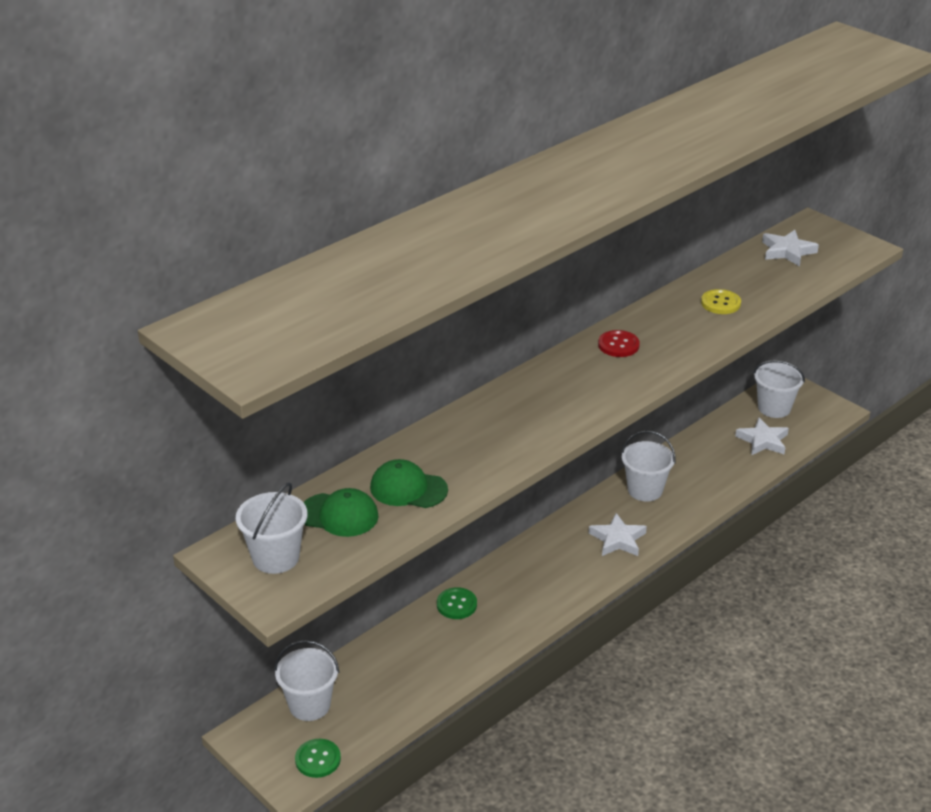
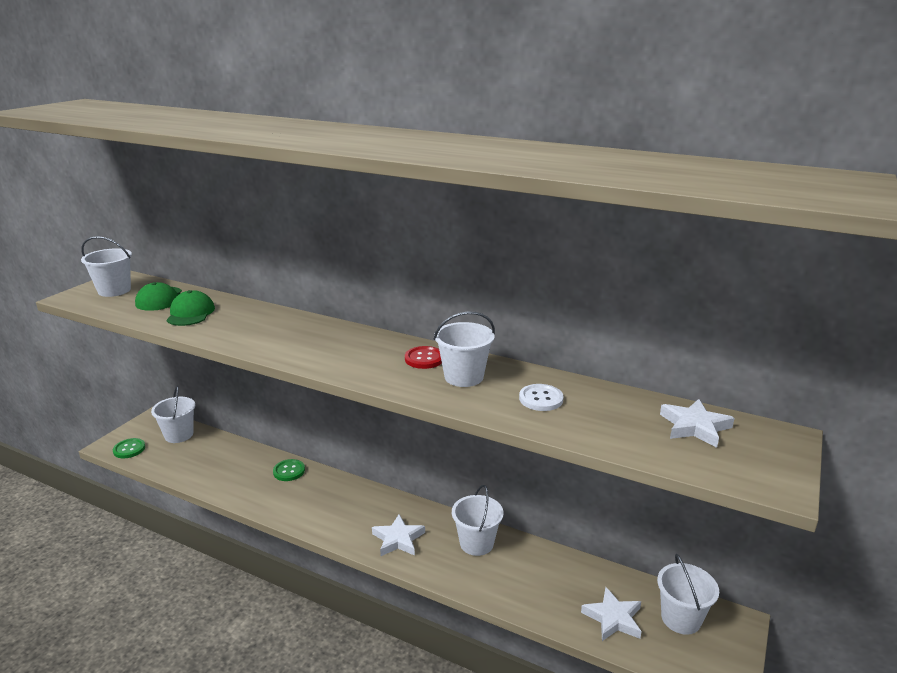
camera: 70 degrees right, 10 degrees down
yellow button [701,289,741,314] -> white button [519,384,564,411]
none -> white bucket [434,312,495,387]

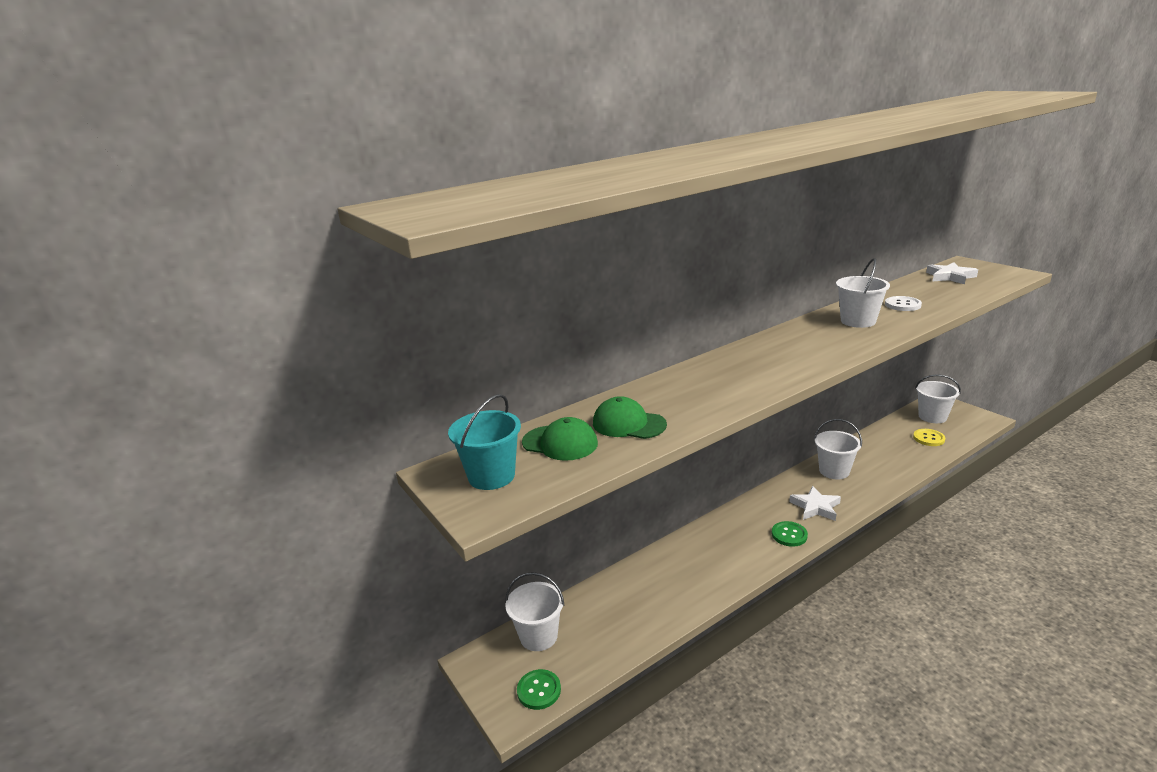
camera: 60 degrees left, 0 degrees up
white bucket [81,236,132,297] -> turquoise bucket [448,394,521,490]
green button [273,459,305,481] -> green button moved to [771,521,808,547]
red button [405,346,442,369] -> none
white star [581,587,642,641] -> yellow button [913,429,945,446]

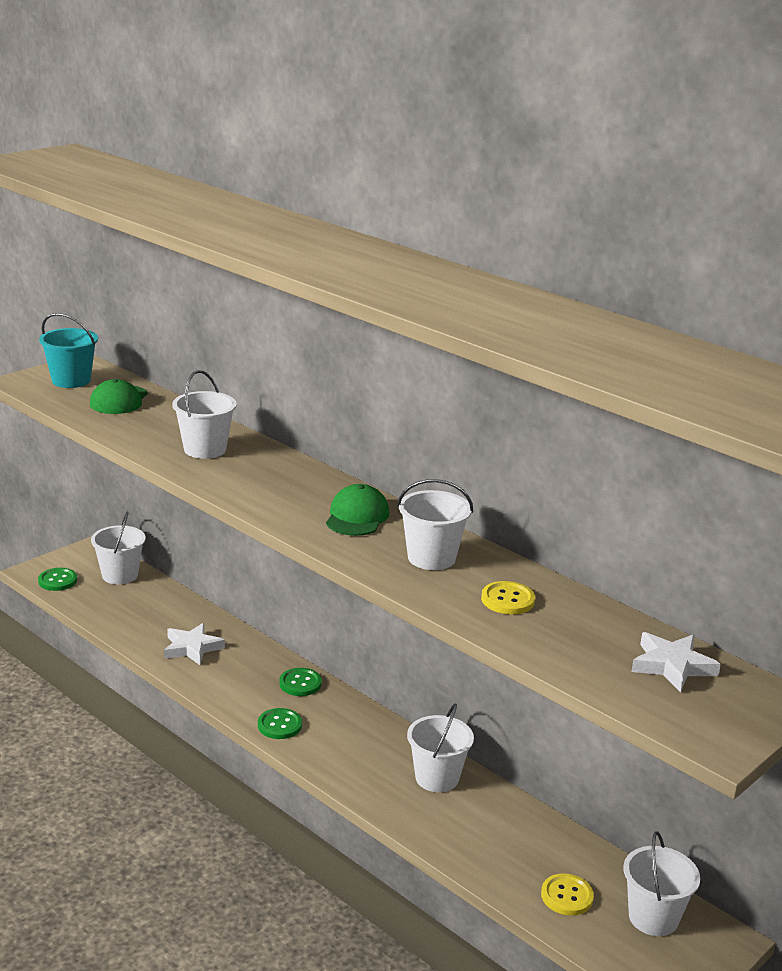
camera: 75 degrees right, 0 degrees up
green cap [593,396,667,439] -> green cap moved to [326,484,389,536]
white star [789,486,841,521] -> white star moved to [164,623,225,665]
white button [885,296,922,311] -> yellow button [481,581,535,614]
none -> white bucket [172,370,237,459]
none -> green button [279,668,322,696]

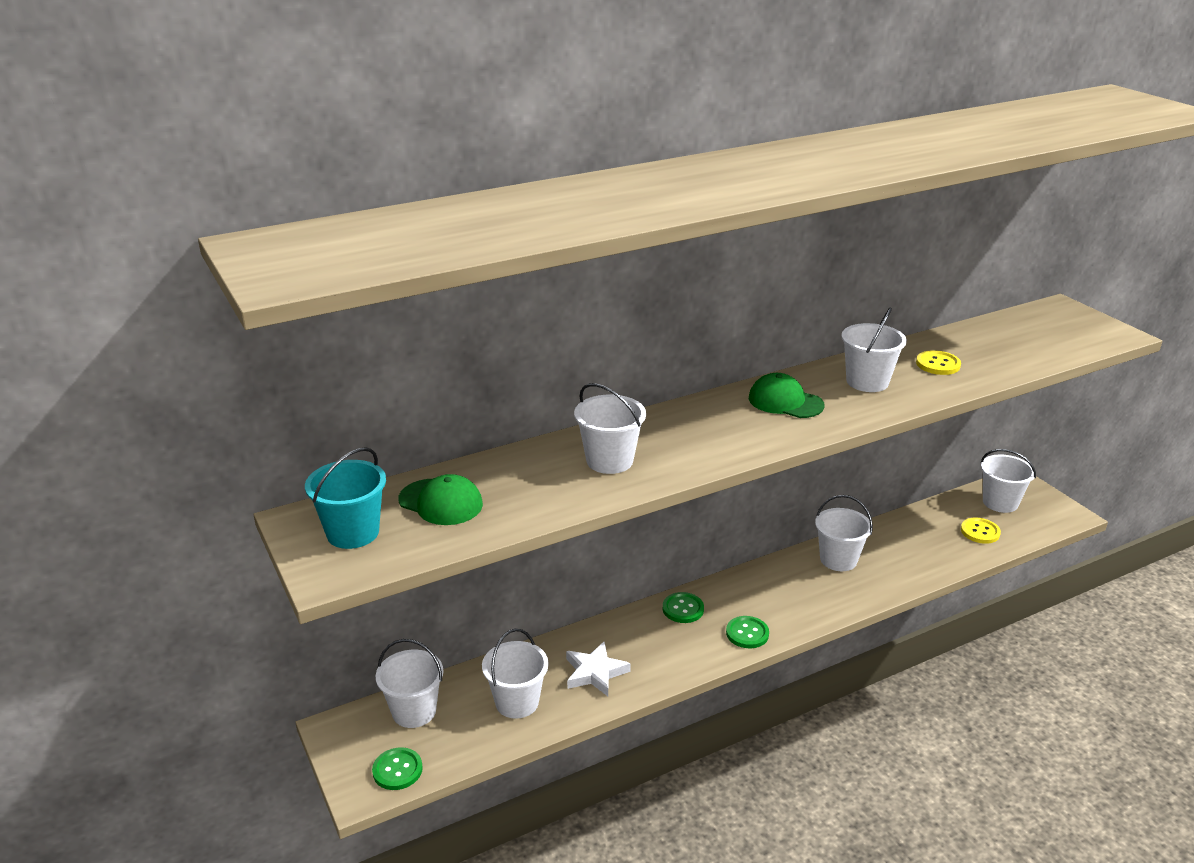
camera: 70 degrees left, 5 degrees up
white star [631,632,721,693] -> none
none -> white bucket [482,629,549,719]

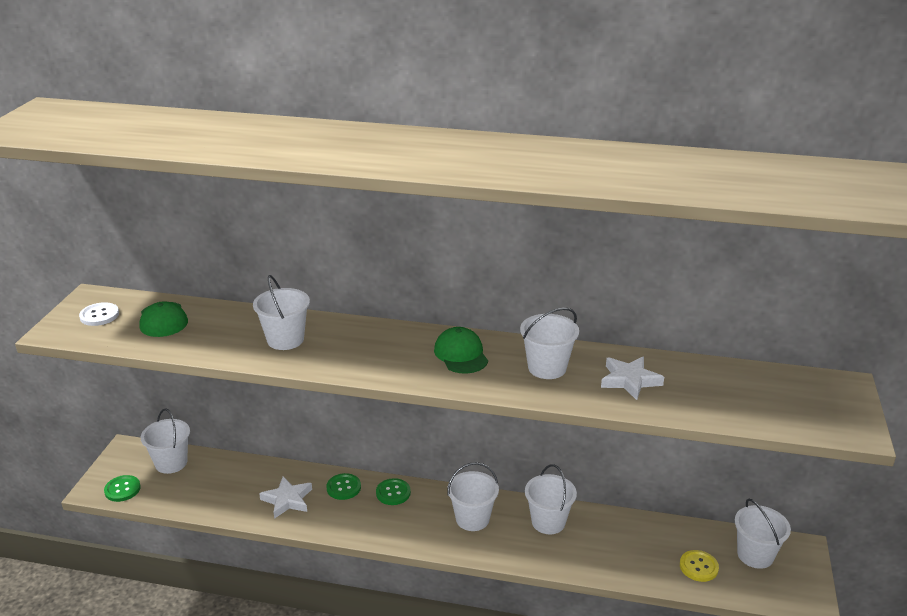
camera: 40 degrees right, 0 degrees up
turquoise bucket [305,447,386,549] -> white button [79,302,119,326]
white bucket [482,629,549,719] -> white bucket moved to [447,462,499,531]
green button [726,616,769,648] -> green button moved to [326,473,361,500]
yellow button [916,350,961,375] -> white star [601,356,664,400]

